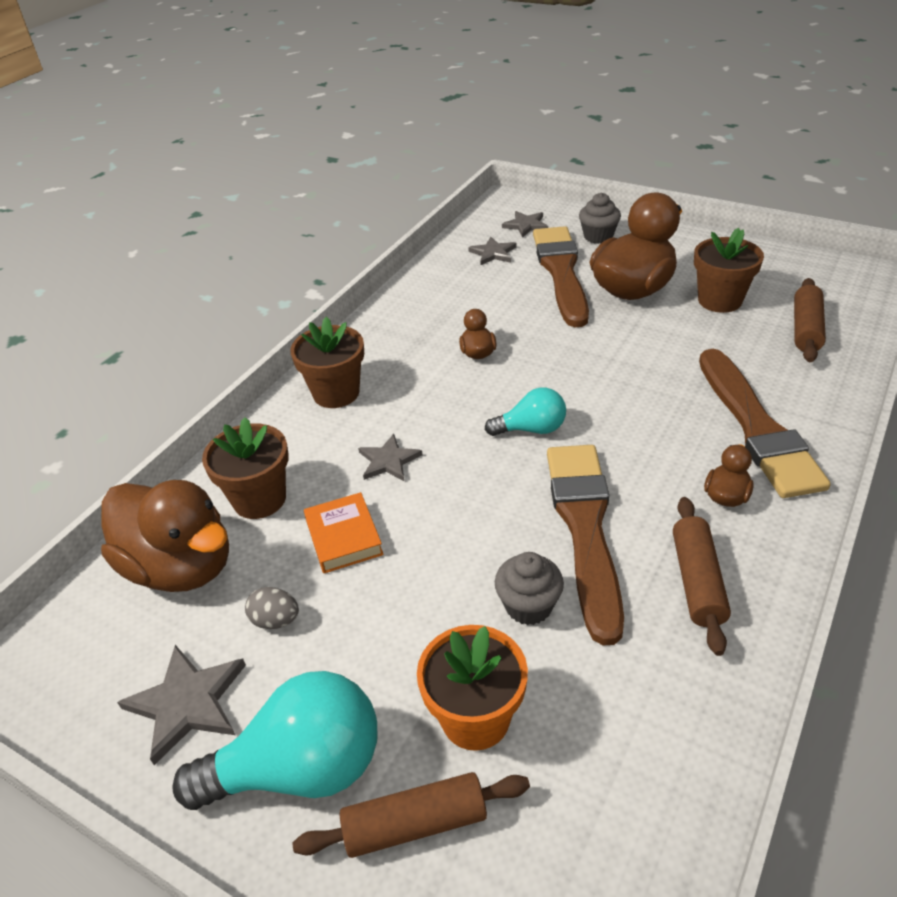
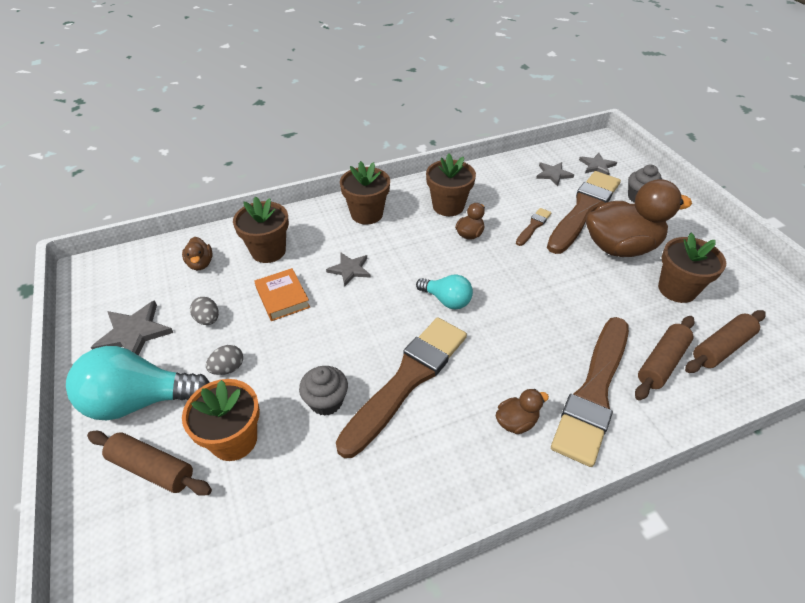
camera: 35 degrees right, 5 degrees up
brown duck [101,480,229,592] -> brown duck [182,237,213,270], size x0.44
turquoise light bulb [172,671,377,810] -> turquoise light bulb turned 150 degrees clockwise [66,346,210,420]
orange book [304,492,384,573] -> orange book turned 45 degrees counterclockwise [254,268,310,321]
brown rolling pin [673,497,731,656] -> brown rolling pin moved to [635,316,695,400]
none -> grey egg [206,345,243,375]
none -> brown flower pot [426,154,476,216]
none -> brown brush [516,208,551,246]

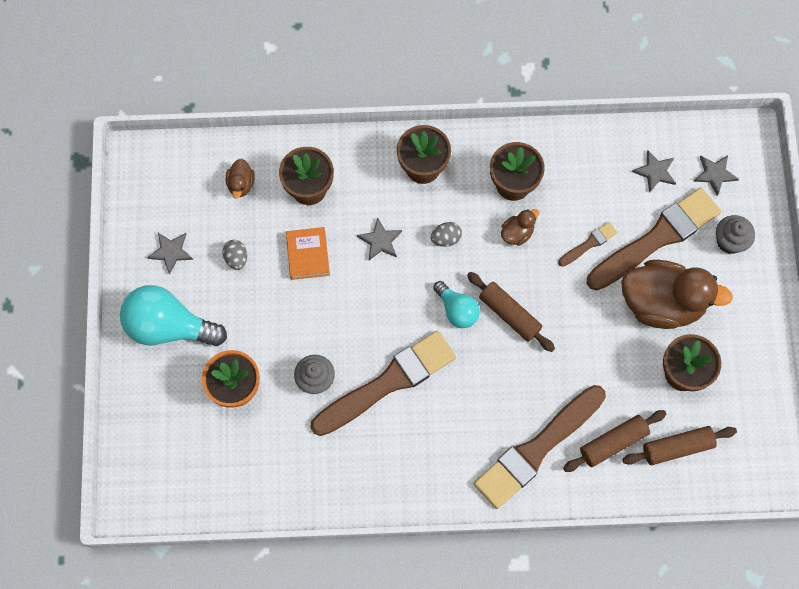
camera: 20 degrees right, 25 degrees up
brown rolling pin [87,431,212,496] -> brown rolling pin moved to [467,272,555,352]
grey star [91,300,174,356] -> grey star [147,233,193,275], size x0.66
grey egg [206,345,243,375] -> grey egg moved to [431,222,462,247]
brown duck [496,389,549,434] -> none

